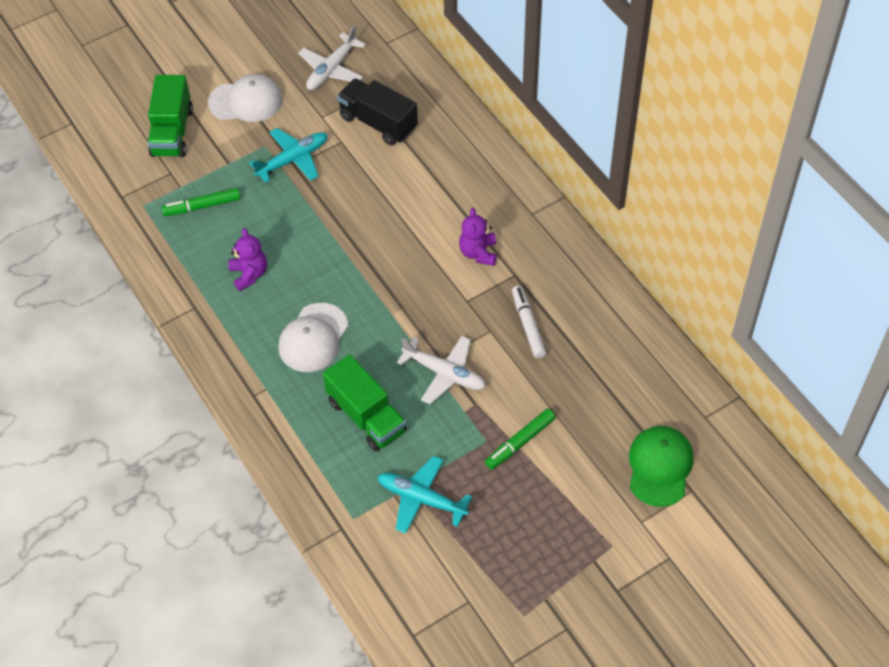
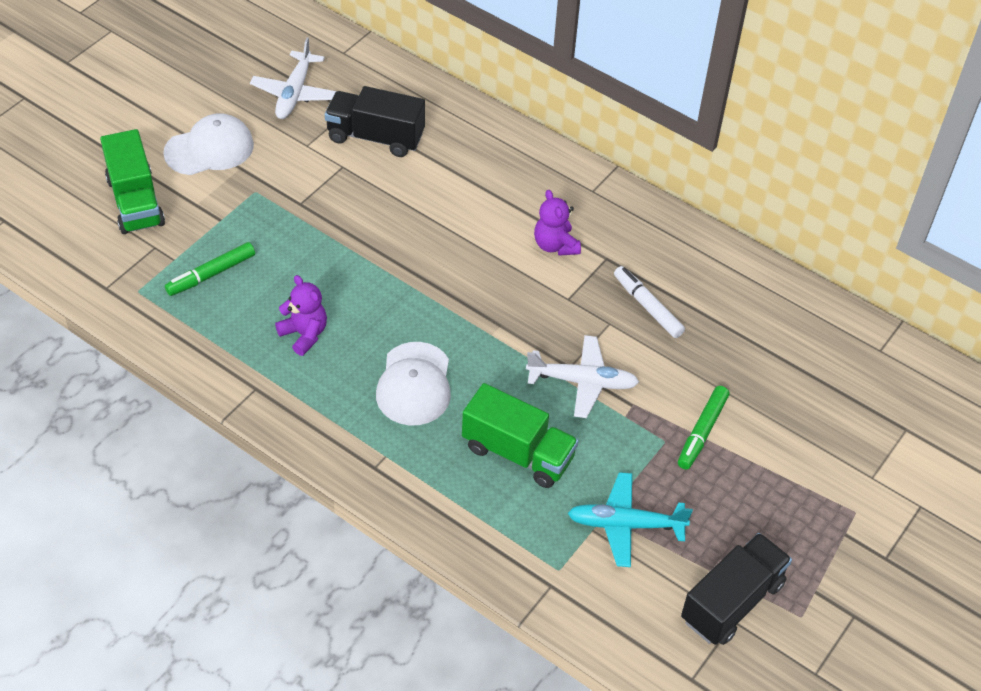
camera: 25 degrees left, 5 degrees down
turquoise plane [249,128,328,183] -> none
green cap [629,426,693,507] -> none
none -> black truck [681,533,792,645]

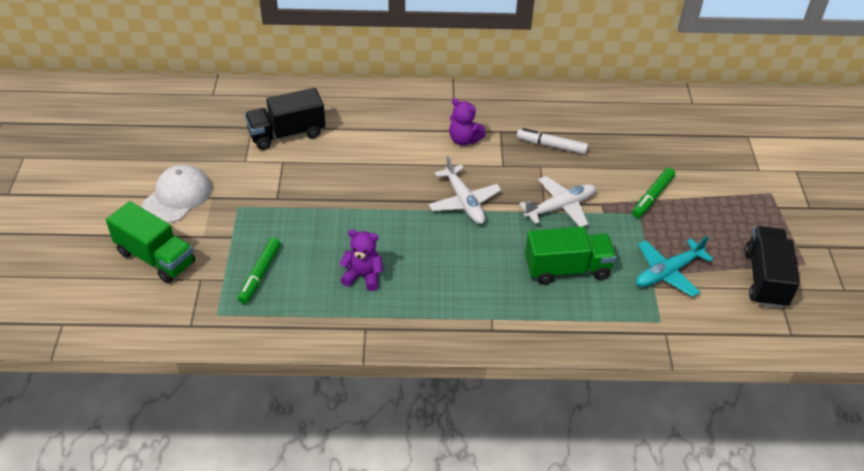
camera: 35 degrees left, 5 degrees down
white plane [250,38,336,119] -> white plane moved to [429,155,501,224]
white cap [376,342,451,425] -> none
green marker [678,386,730,469] -> green marker turned 45 degrees clockwise [632,168,675,218]

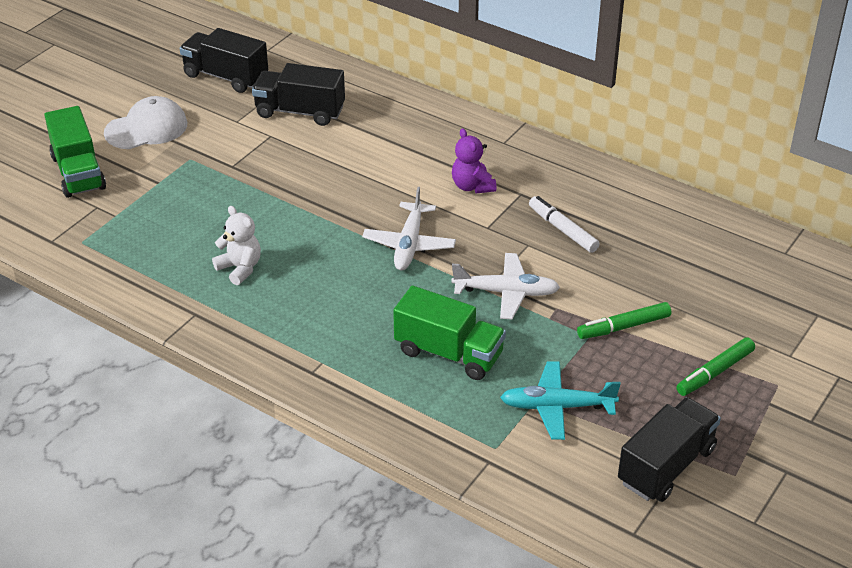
camera: 35 degrees right, 5 degrees down
green marker [238,238,281,304] -> green marker moved to [676,337,755,396]
purple teddy bear [339,229,383,291] -> white teddy bear [212,206,261,285]
none -> black truck [180,28,268,93]

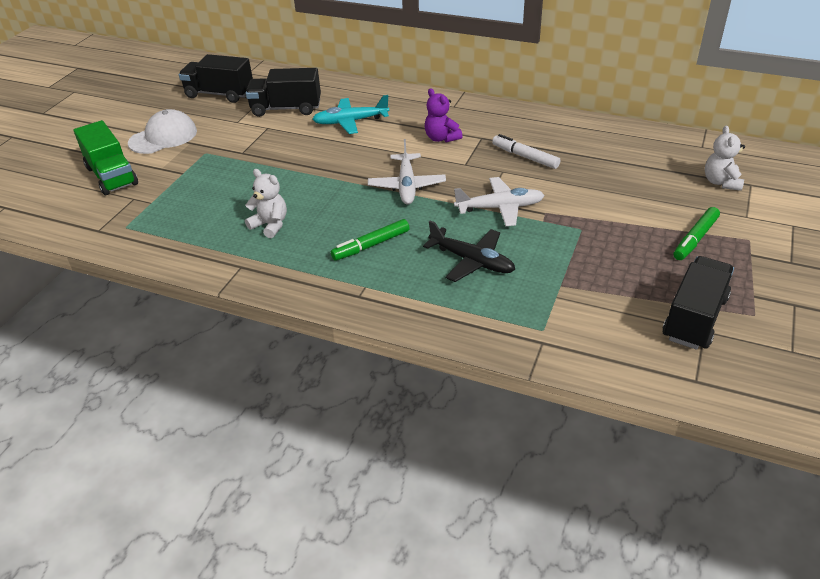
camera: 10 degrees left, 0 degrees up
green truck [393,286,506,380] -> black plane [423,221,515,282]
turquoise plane [500,361,621,440] -> turquoise plane moved to [313,95,389,134]
green marker [577,302,671,339] -> green marker moved to [331,219,410,260]
none -> white teddy bear [705,126,745,191]

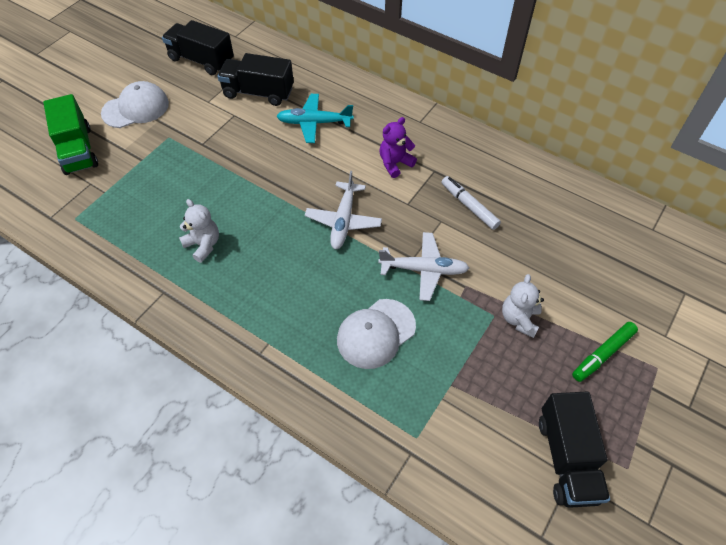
camera: 10 degrees right, 15 degrees up
green marker [331,219,410,260] -> none
black plane [423,221,515,282] -> white cap [337,299,416,369]
purple teddy bear [425,88,463,142] -> purple teddy bear turned 75 degrees clockwise [379,117,417,178]
black truck [662,256,734,350] -> black truck turned 135 degrees clockwise [539,392,610,508]
white teddy bear [705,126,745,191] -> white teddy bear moved to [502,274,544,338]

